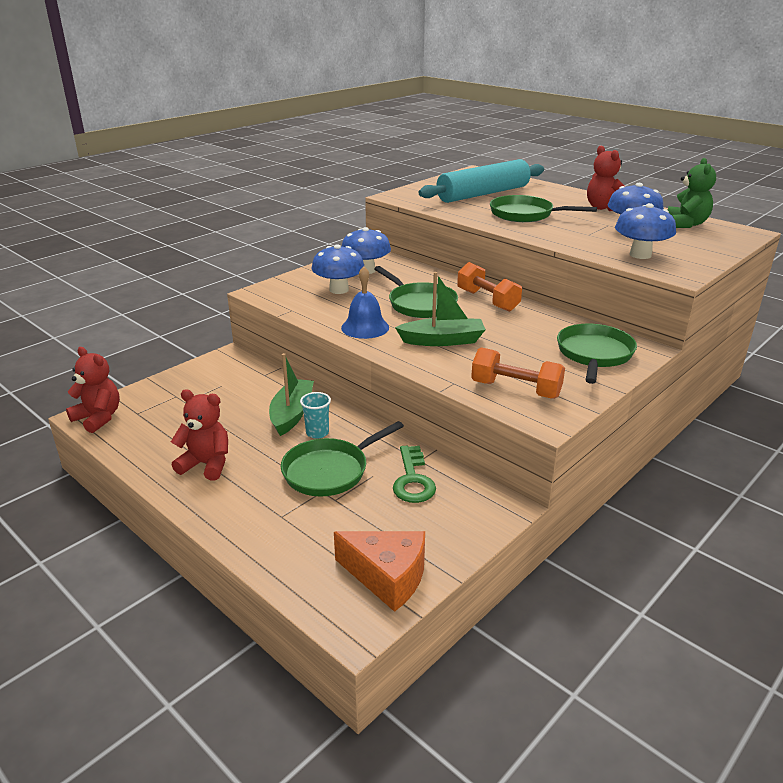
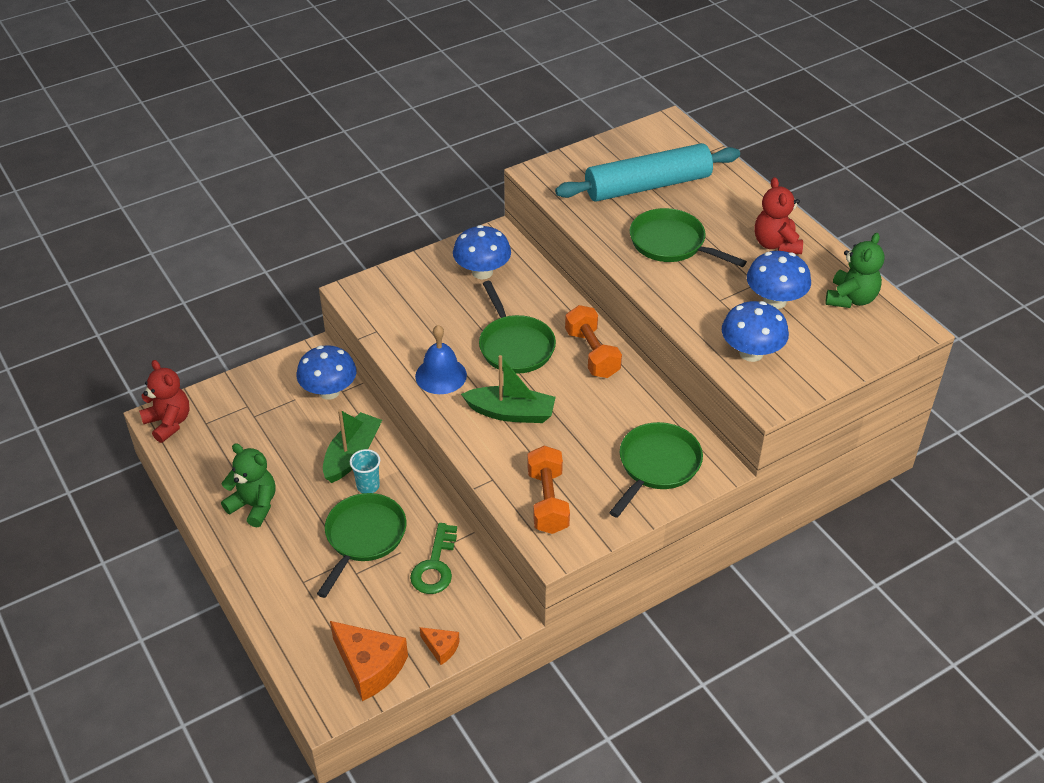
camera: 15 degrees right, 15 degrees up
red teddy bear [171,389,228,481] -> green teddy bear [221,443,275,527]
green pan [281,421,404,496] -> green pan turned 135 degrees clockwise [317,493,406,598]
blue mushroom [312,244,364,294] -> blue mushroom moved to [297,345,357,400]
orange dumbbell [471,347,565,399] -> orange dumbbell turned 45 degrees clockwise [527,446,570,534]
none -> orange cheese [420,627,460,665]

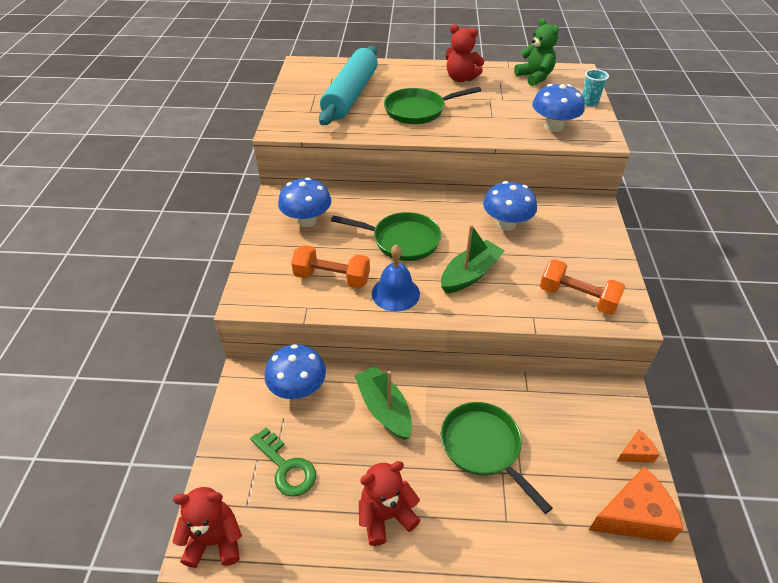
camera: 55 degrees left, 0 degrees up
green teddy bear [221,443,275,527] -> red teddy bear [359,461,420,546]
turquoise cup [350,449,380,493] -> turquoise cup moved to [582,69,609,106]
green key [410,523,457,594] -> green key moved to [250,427,316,497]
orange dumbbell [565,305,622,378] -> orange dumbbell moved to [291,245,370,289]
green pan [609,422,703,518] -> none
blue mushroom [747,251,811,309] -> blue mushroom moved to [483,181,537,231]

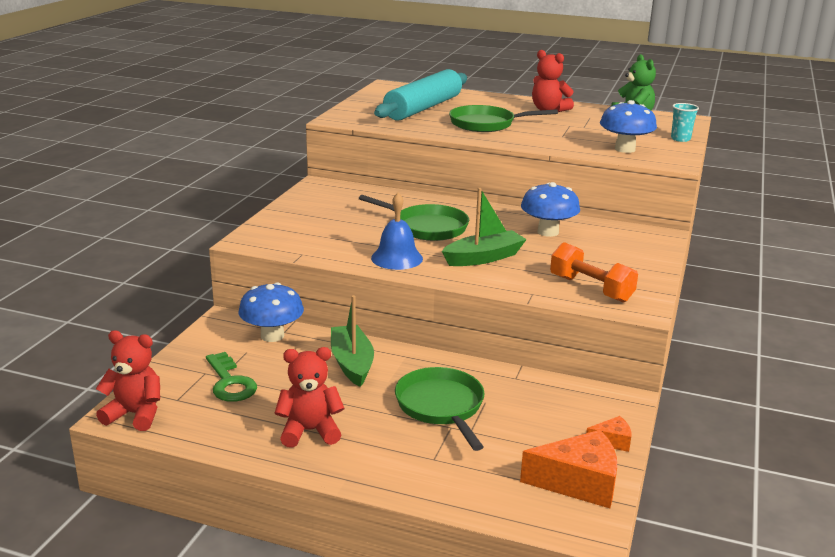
camera: 15 degrees right, 20 degrees down
blue mushroom [278,178,331,227] -> none
orange dumbbell [291,245,370,289] -> none

